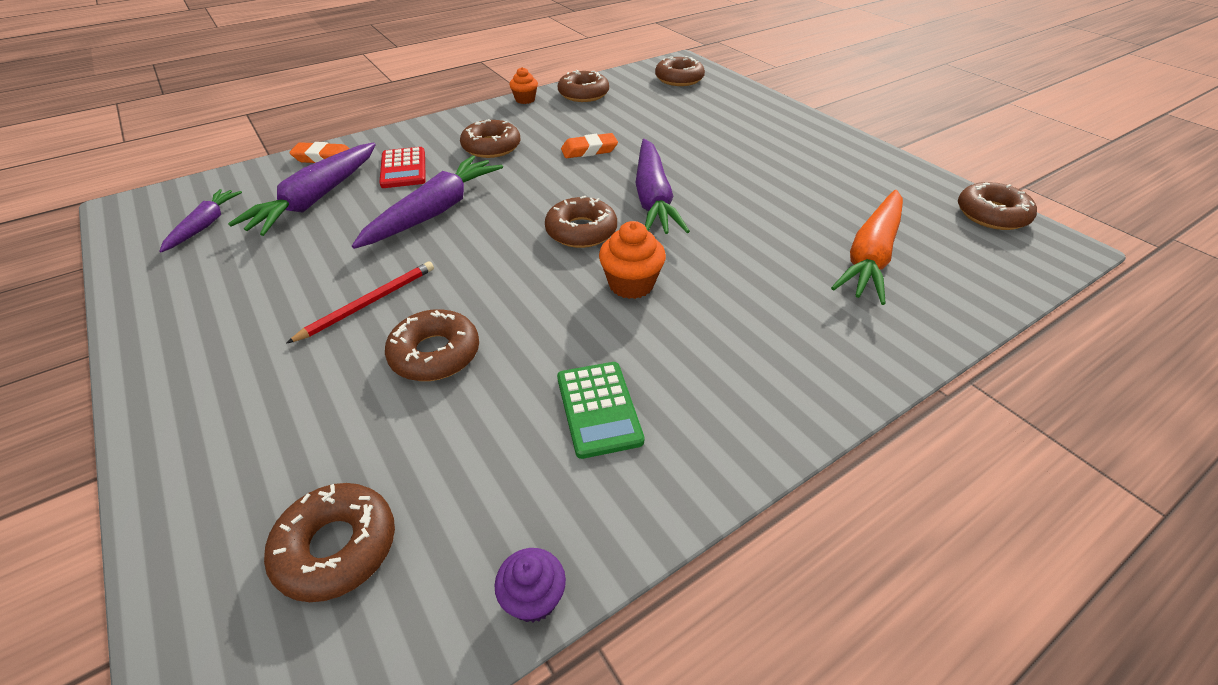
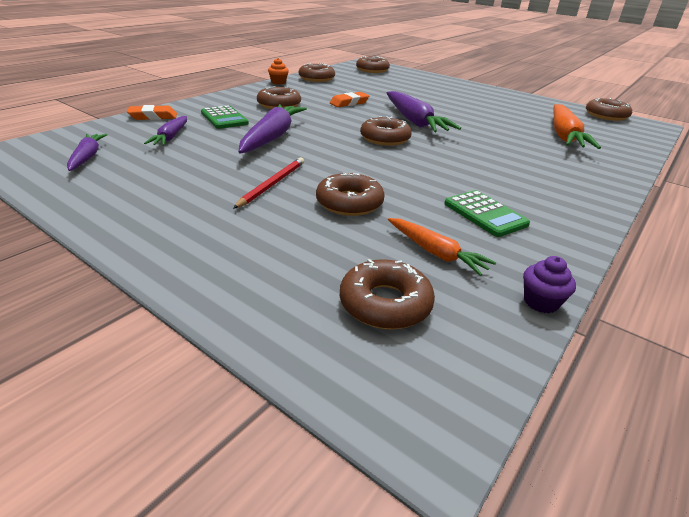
camera: 20 degrees left, 10 degrees down
purple carrot [228,142,375,236] -> purple carrot [144,116,187,146], size x0.58
red calculator [379,147,426,188] -> green calculator [201,105,249,129]
orange cupcake [599,221,666,299] -> none
none -> orange carrot [388,218,496,276]

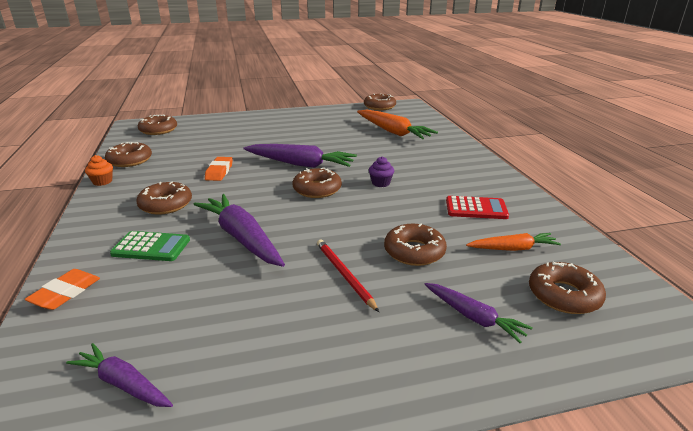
camera: 50 degrees left, 5 degrees down
purple carrot [144,116,187,146] -> purple carrot moved to [424,283,533,343]
green calculator [444,190,530,237] -> red calculator [446,196,509,219]
purple cupcake [523,256,576,313] -> purple cupcake moved to [369,157,394,187]

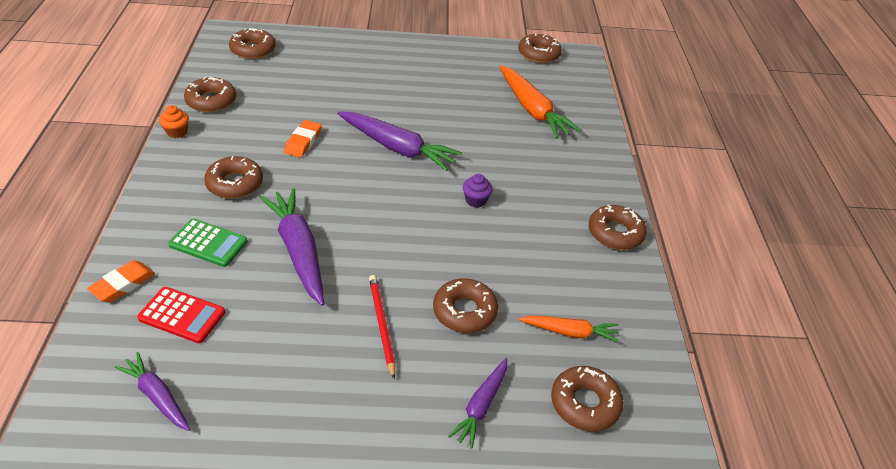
camera: 10 degrees right, 15 degrees up
brown donut [292,168,342,198] -> brown donut moved to [589,204,647,250]
purple carrot [424,283,533,343] -> purple carrot turned 60 degrees clockwise [448,358,507,449]
red calculator [446,196,509,219] -> red calculator moved to [137,287,225,343]

